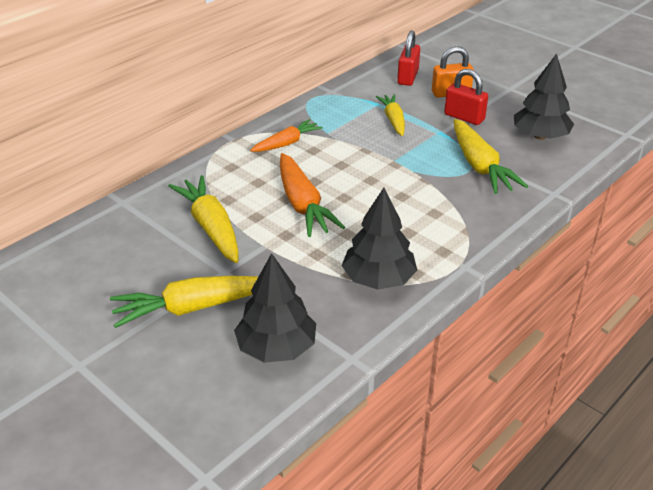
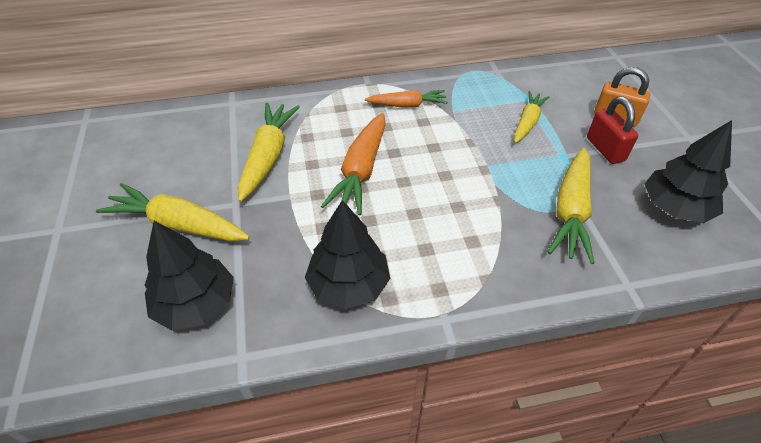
camera: 35 degrees right, 10 degrees up
red padlock [397,30,420,86] -> none

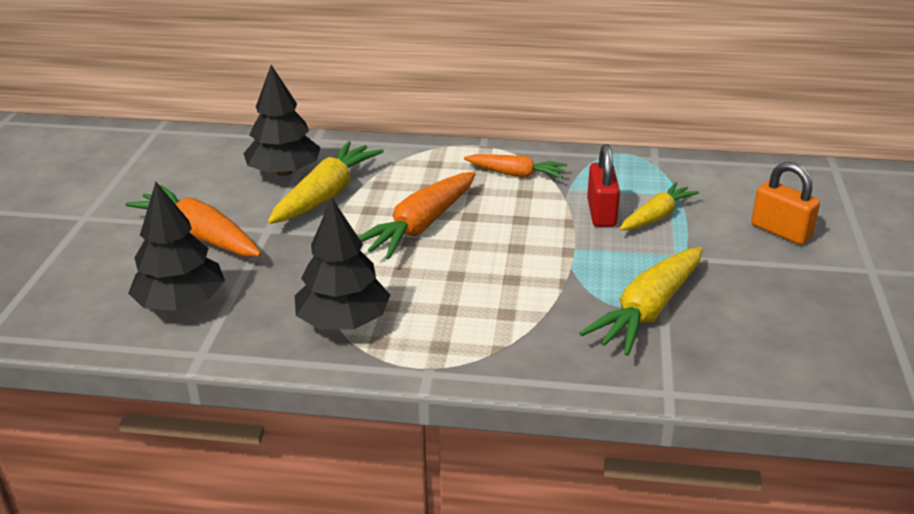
camera: 20 degrees right, 15 degrees down
yellow carrot [96,183,250,241] -> orange carrot [126,185,261,257]
red padlock [587,96,638,164] -> red padlock moved to [587,144,620,227]
black tree [644,120,732,223] -> black tree moved to [243,65,321,176]

